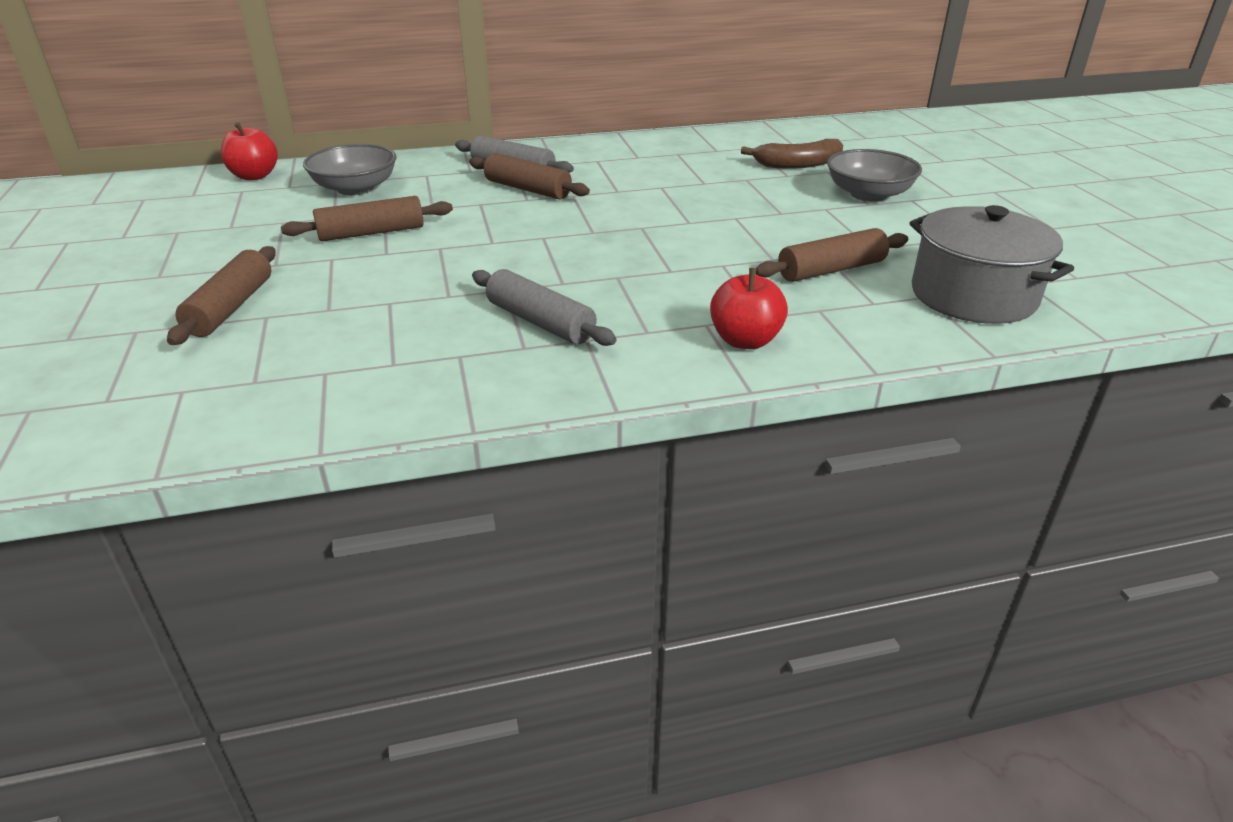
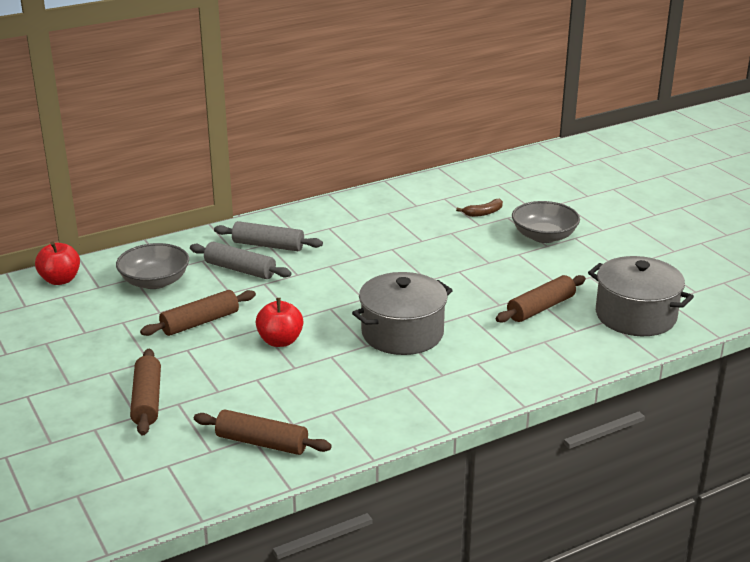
camera: 15 degrees left, 5 degrees down
brown rolling pin [469,153,590,200] -> brown rolling pin moved to [194,409,332,455]
grey rolling pin [472,269,617,346] -> grey rolling pin moved to [190,242,292,279]
red apple [710,268,788,349] -> red apple moved to [256,298,303,347]
brown banana [741,139,843,169] -> brown banana [456,199,503,217], size x0.62
none -> grey pot [352,272,453,355]

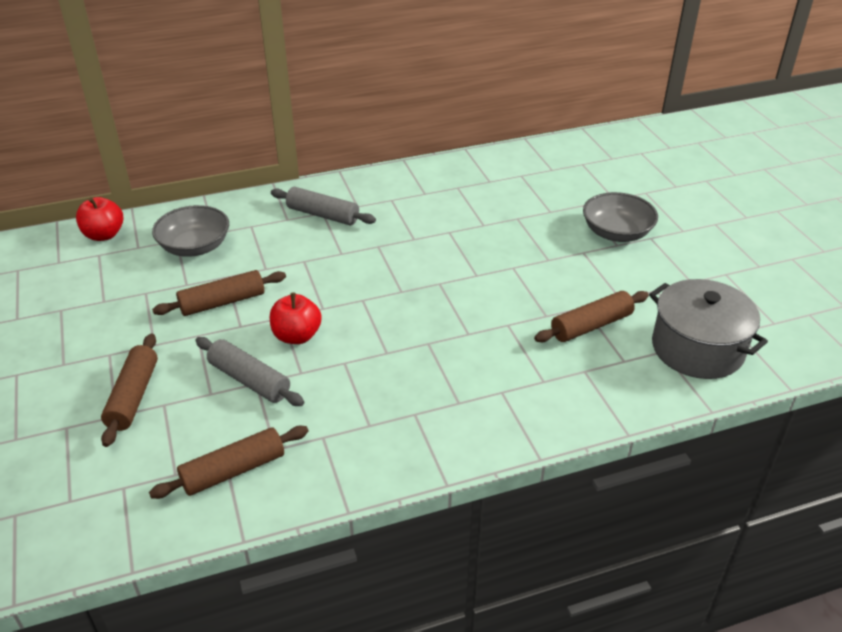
camera: 10 degrees right, 10 degrees up
grey rolling pin [190,242,292,279] -> grey rolling pin moved to [195,337,304,406]
brown rolling pin [194,409,332,455] -> brown rolling pin turned 60 degrees counterclockwise [149,426,308,499]
grey pot [352,272,453,355] -> none
brown banana [456,199,503,217] -> none

